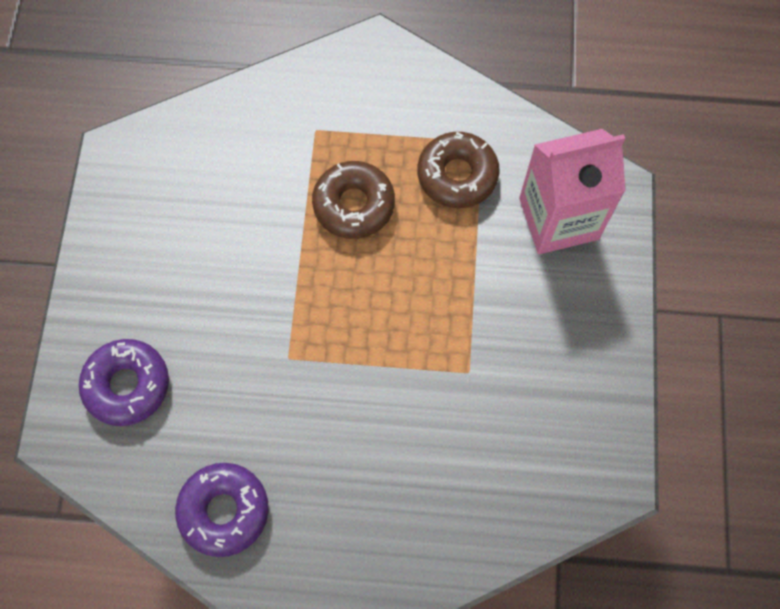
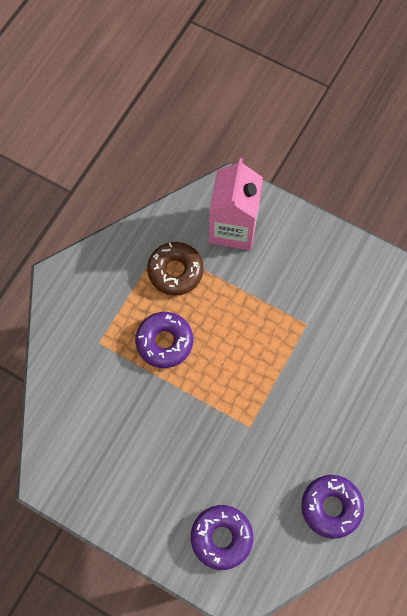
camera: 65 degrees left, 0 degrees up
brown donut [312,161,395,239] -> purple donut [135,312,193,368]

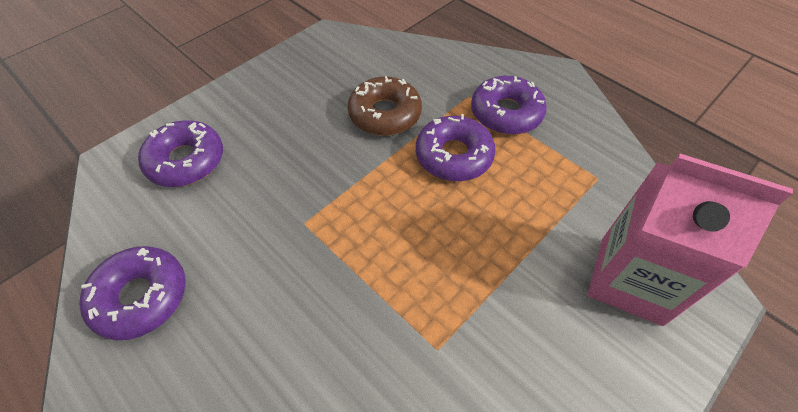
camera: 105 degrees right, 15 degrees down
brown donut [147,242,203,295] -> brown donut moved to [347,76,422,136]
none -> purple donut [471,76,547,135]

